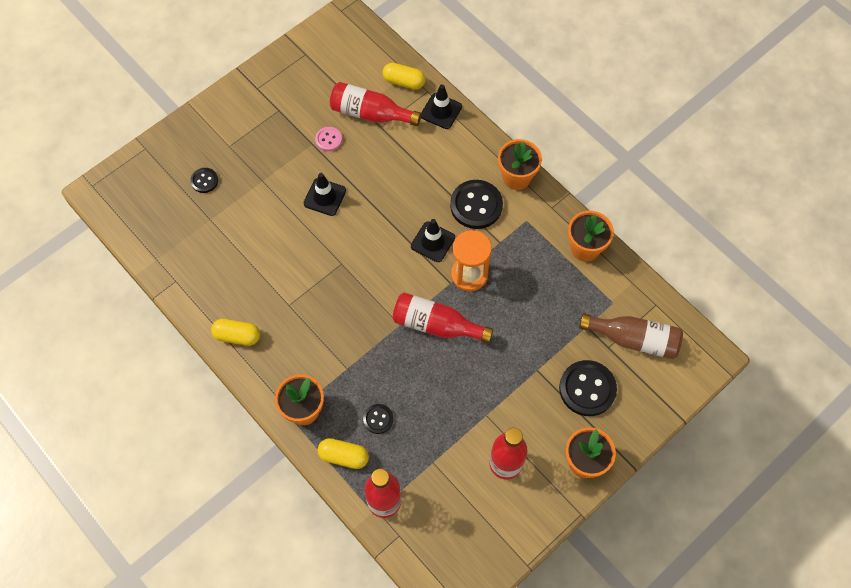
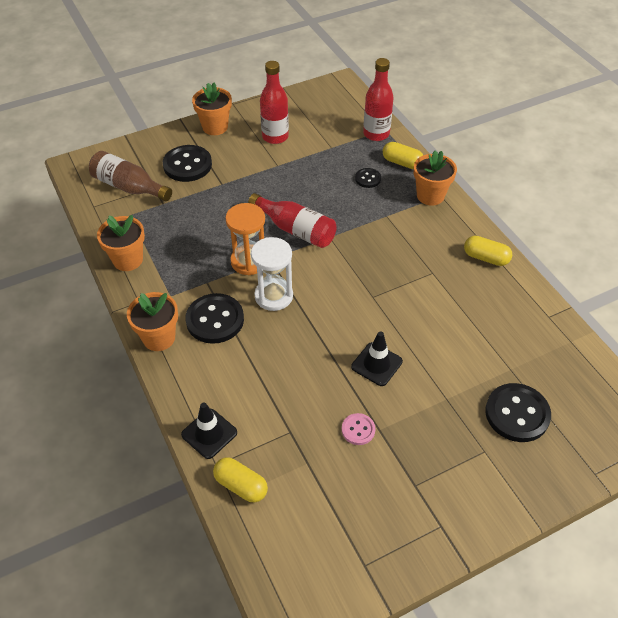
camera: 165 degrees left, 15 degrees down
black button [190,168,218,193] -> black button [485,383,551,442], size x1.90
red bottle [330,82,421,126] -> none
black traffic cone [411,219,455,262] -> white hourglass [251,237,293,311]

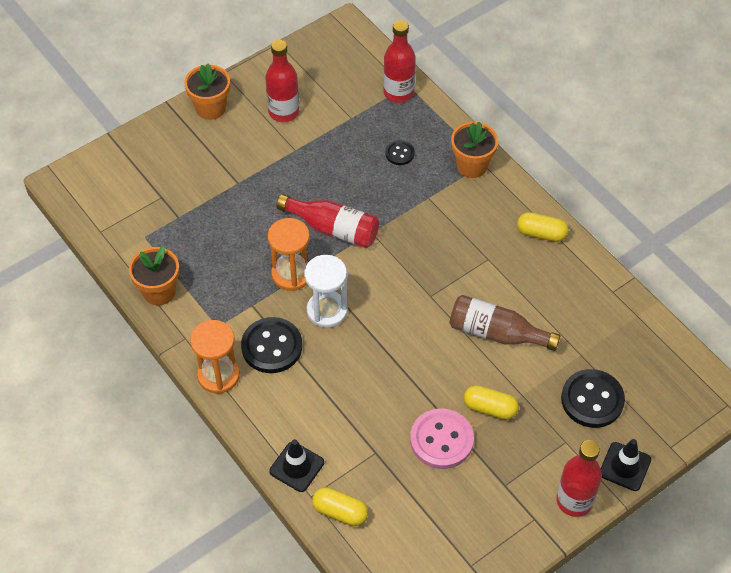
camera: 10 degrees left, 5 degrees up
brown bottle [89,151,172,201] -> brown bottle moved to [450,295,560,351]
orange flower pot [127,292,178,351] -> orange hourglass [190,320,240,394]
black button [163,145,212,182] -> none
pink button [342,413,376,445] -> pink button [410,409,474,469], size x1.90
black traffic cone [351,332,403,386] -> black traffic cone moved to [601,439,651,491]
yellow capsule [383,142,423,169] -> yellow capsule moved to [464,385,519,420]
none -> red bottle [556,440,602,517]

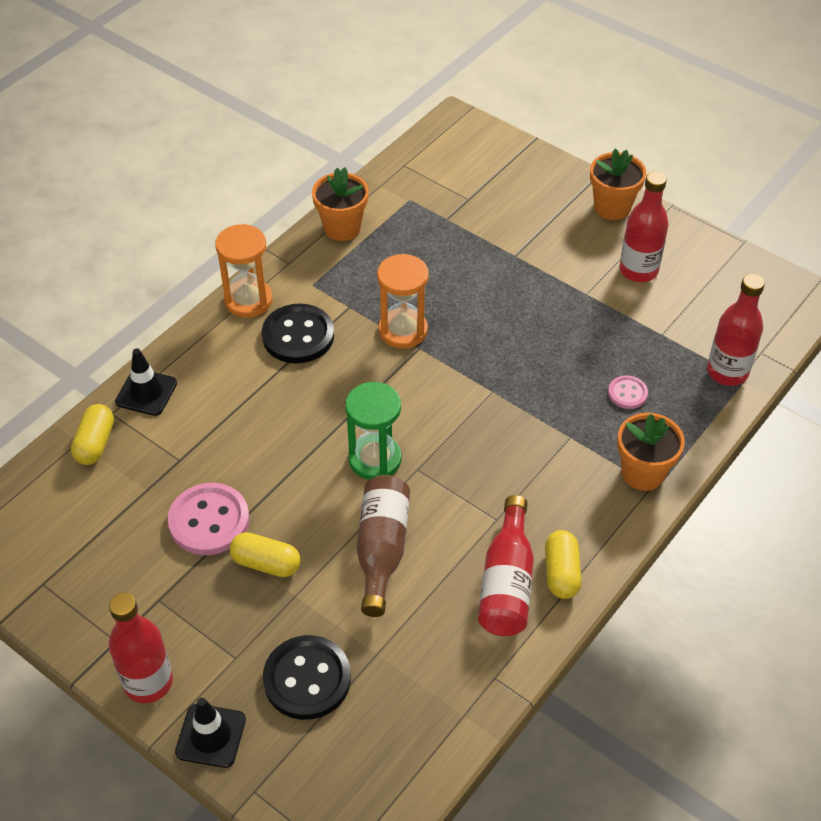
camera: 75 degrees right, 5 degrees down
red bottle [277,194,379,248] -> red bottle moved to [478,495,534,636]
white hourglass [304,255,348,328] -> none
black button [385,140,415,165] -> pink button [608,376,648,409]
yellow capsule [464,385,519,420] -> yellow capsule turned 75 degrees counterclockwise [230,532,301,577]
none -> green hourglass [345,382,402,480]

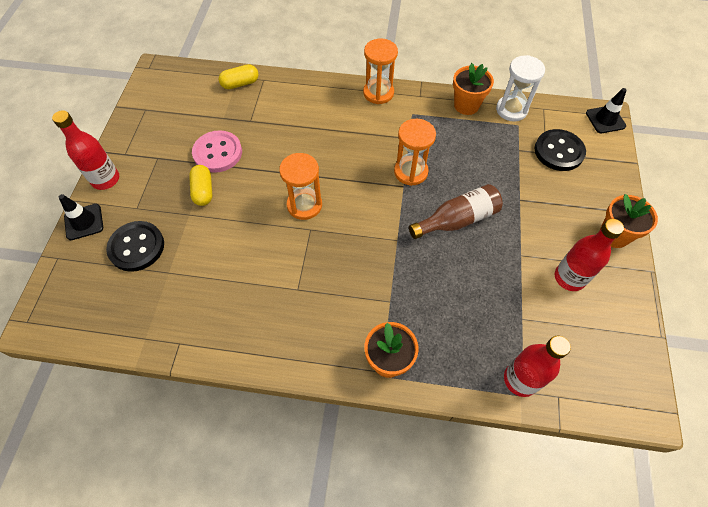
camera: 60 degrees right, 10 degrees up
black traffic cone [115,348,177,416] -> black traffic cone moved to [586,88,627,133]
black button [262,303,334,363] -> black button moved to [534,129,586,171]
green hourglass [345,382,402,480] -> orange hourglass [279,153,322,220]
brown bottle [357,475,410,617] -> brown bottle moved to [409,184,503,239]
red bottle [478,495,534,636] -> none
yellow capsule [545,530,582,599] -> none
pink button [608,376,648,409] -> none
none -> white hourglass [496,55,545,121]

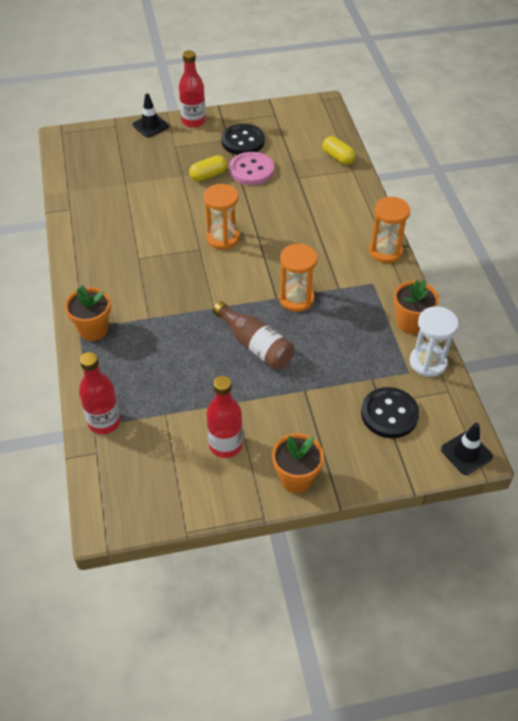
camera: 70 degrees right, 10 degrees down
black button [106,221,164,272] -> black button moved to [221,124,265,155]

